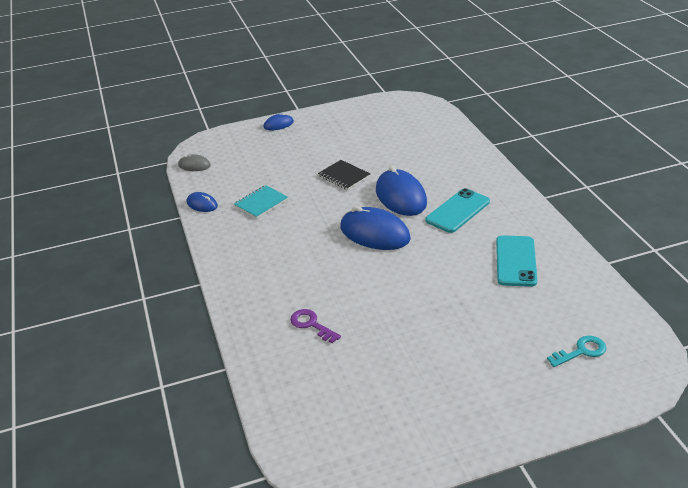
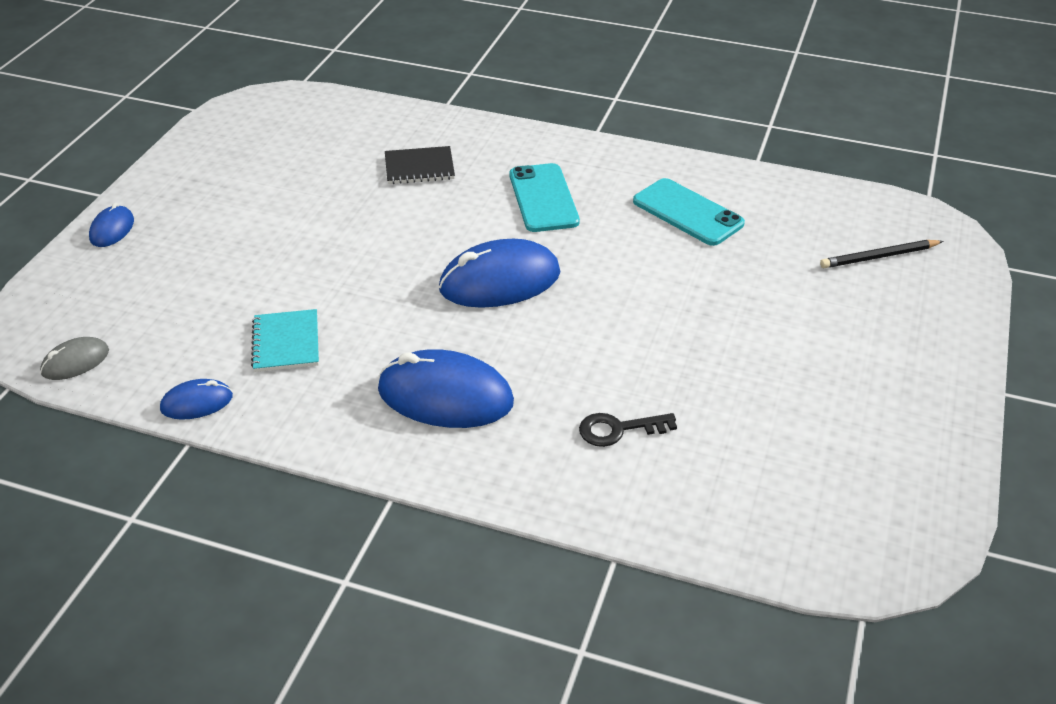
camera: 55 degrees left, 5 degrees up
purple key [290,309,341,343] -> black key [579,413,677,447]
black notebook [318,160,370,190] -> black notebook moved to [385,146,455,184]
blue mouse [376,166,427,216] -> blue mouse moved to [378,349,514,428]
turquoise key [547,336,606,367] -> black pencil [820,240,943,268]

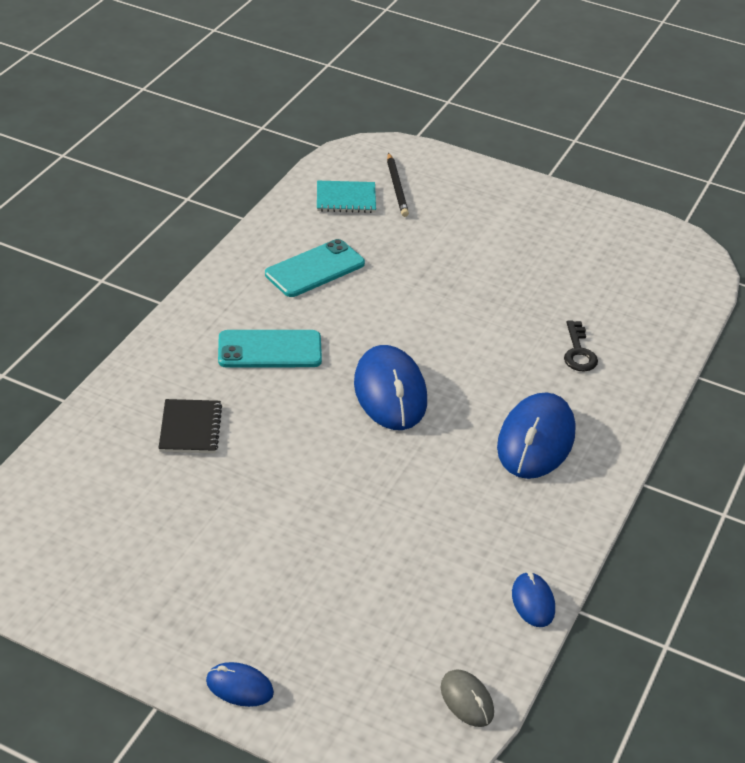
camera: 85 degrees left, 0 degrees up
turquoise notebook [251,309,319,372] -> turquoise notebook moved to [317,181,376,213]

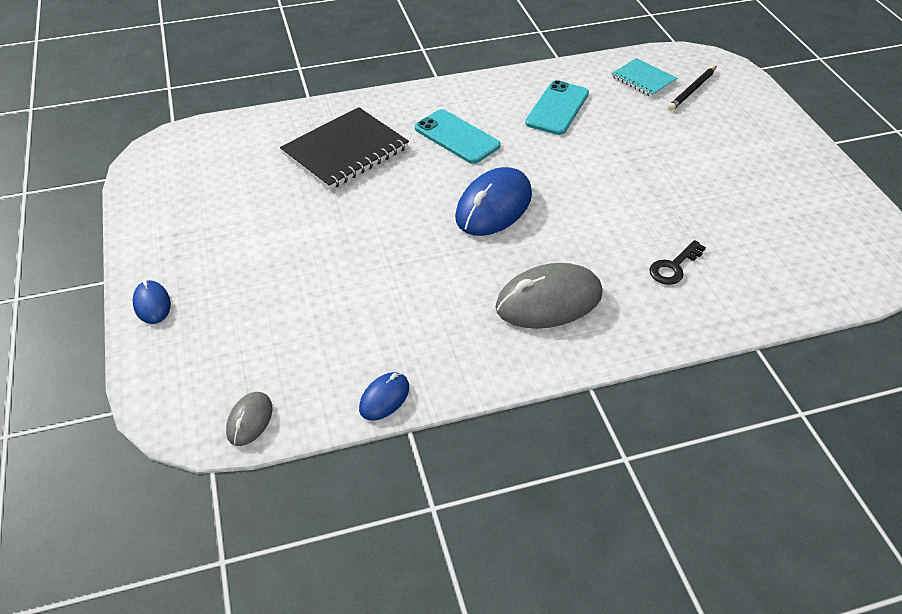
camera: 50 degrees right, 5 degrees up
black notebook [158,399,222,453] -> black notebook [280,107,409,190], size x1.78
turquoise phone [265,239,365,297] -> turquoise phone turned 75 degrees counterclockwise [525,80,589,135]
blue mouse [497,393,575,479] -> grey mouse [495,263,603,329]

